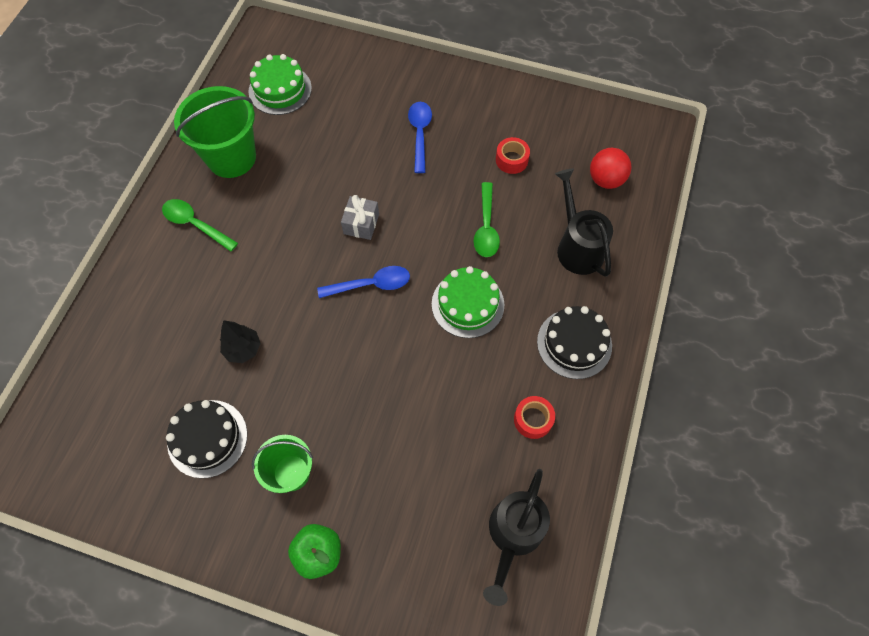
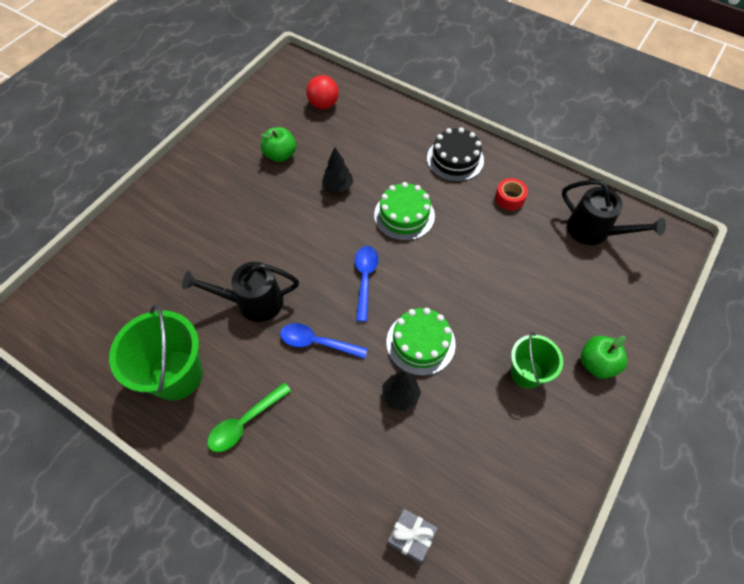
camera: 75 degrees left, 5 degrees down
black cake [166,400,247,478] -> none
green cake [248,54,312,115] -> green cake moved to [386,308,456,376]
grey gift [341,195,379,240] -> grey gift moved to [387,509,437,563]
blue spoon [408,102,432,173] -> blue spoon moved to [280,323,368,359]
green spoon [474,182,500,257] -> black tree [322,147,353,193]
red tape [496,137,530,174] -> green apple [261,127,296,162]
black watering can [555,169,613,277] -> black watering can moved to [182,262,299,322]

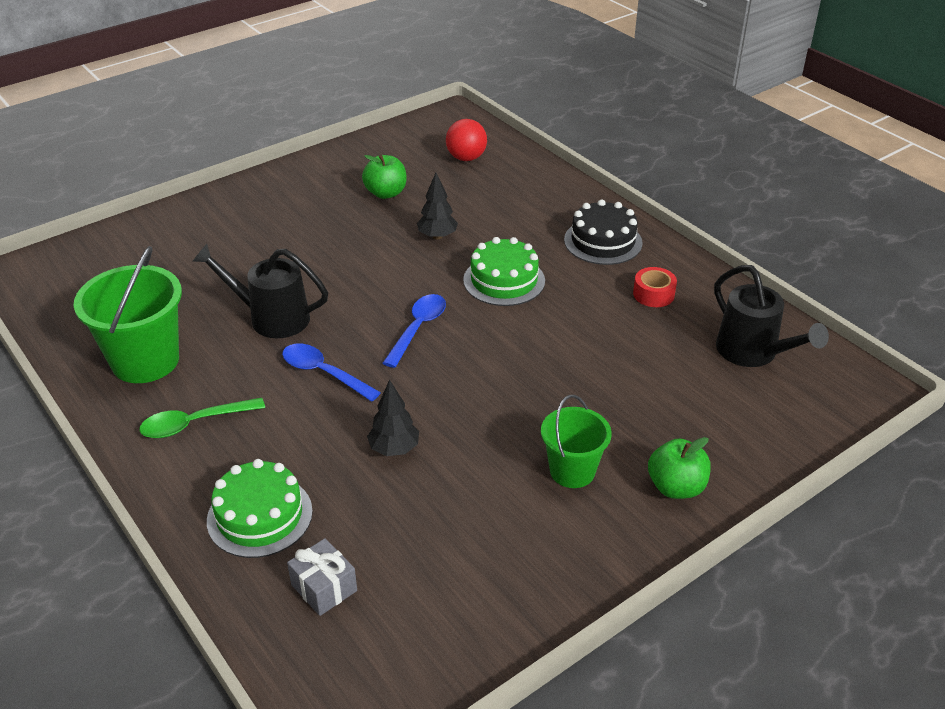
camera: 20 degrees right, 20 degrees down
green cake [386,308,456,376] -> green cake moved to [207,459,313,558]

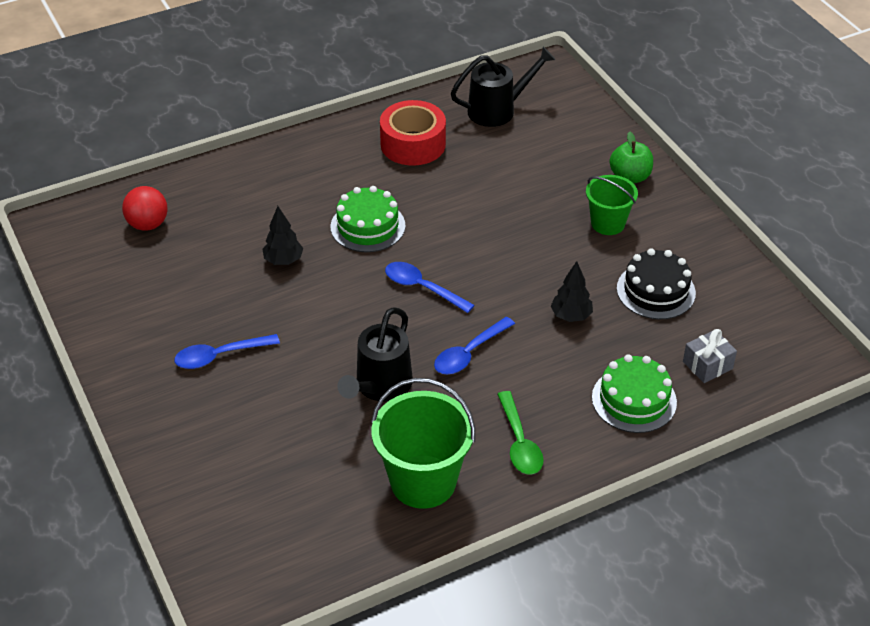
camera: 80 degrees left, 5 degrees up
green apple [362,155,406,199] -> none
black cake [564,199,643,265] -> black cake moved to [617,248,696,319]
red tape [633,267,677,307] -> red tape [380,100,446,166], size x1.87
none -> blue spoon [174,334,280,369]

